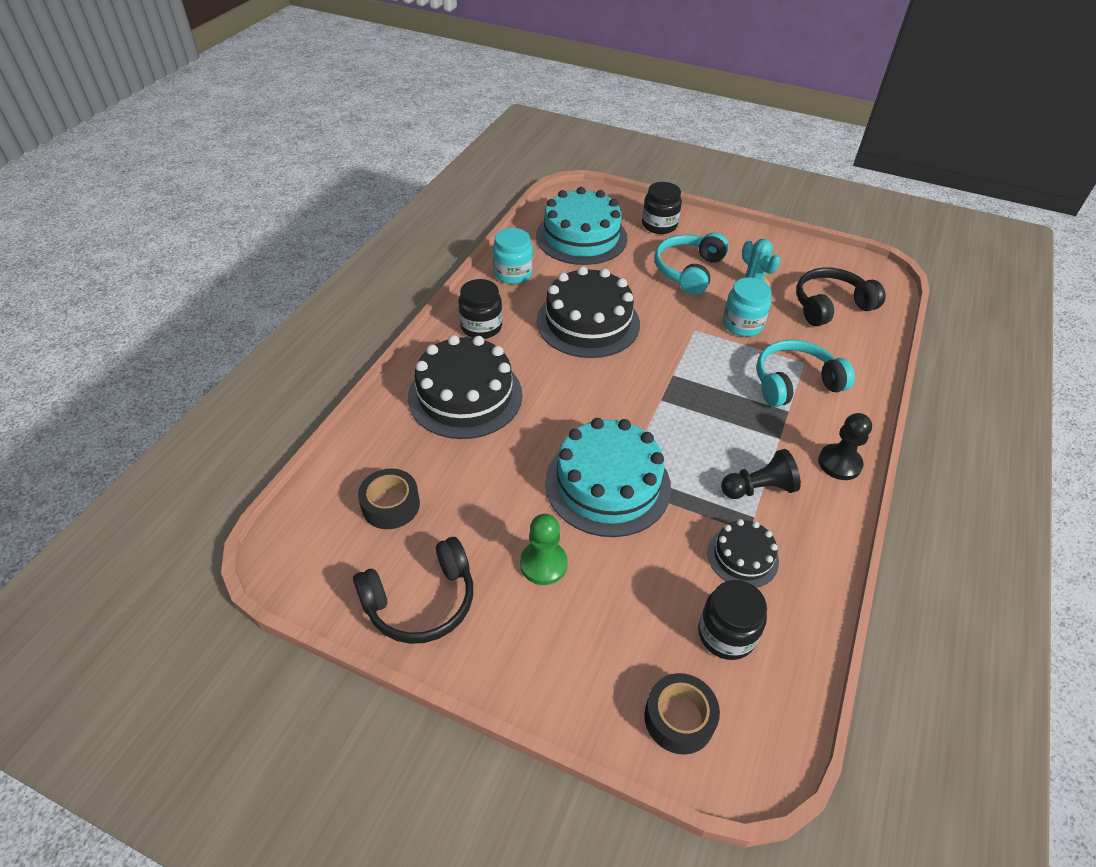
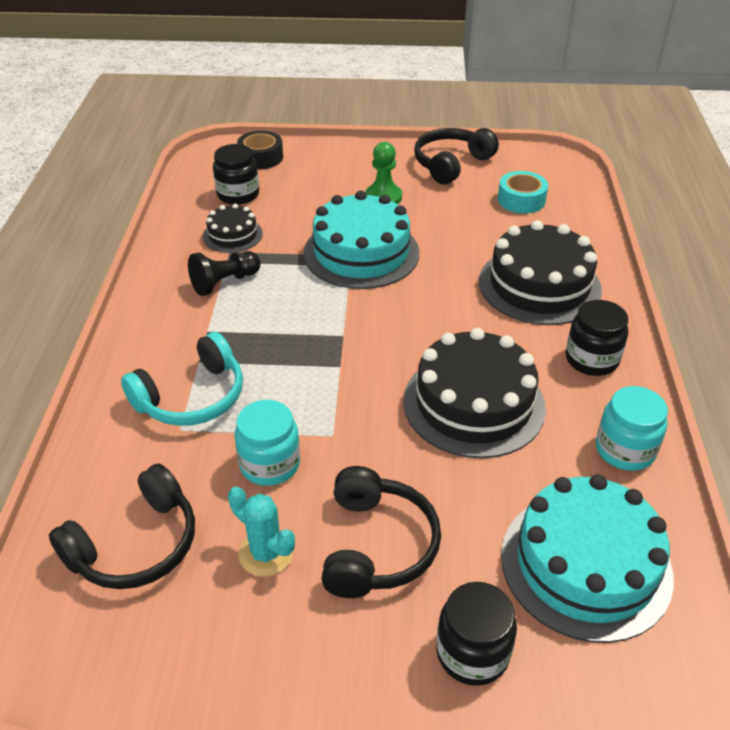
camera: 160 degrees right, 5 degrees down
black tape [358,468,420,529] -> turquoise tape [498,171,548,214]
turquoise headphones [655,232,729,295] -> black headphones [321,466,441,598]
black pawn [818,413,872,480] -> none

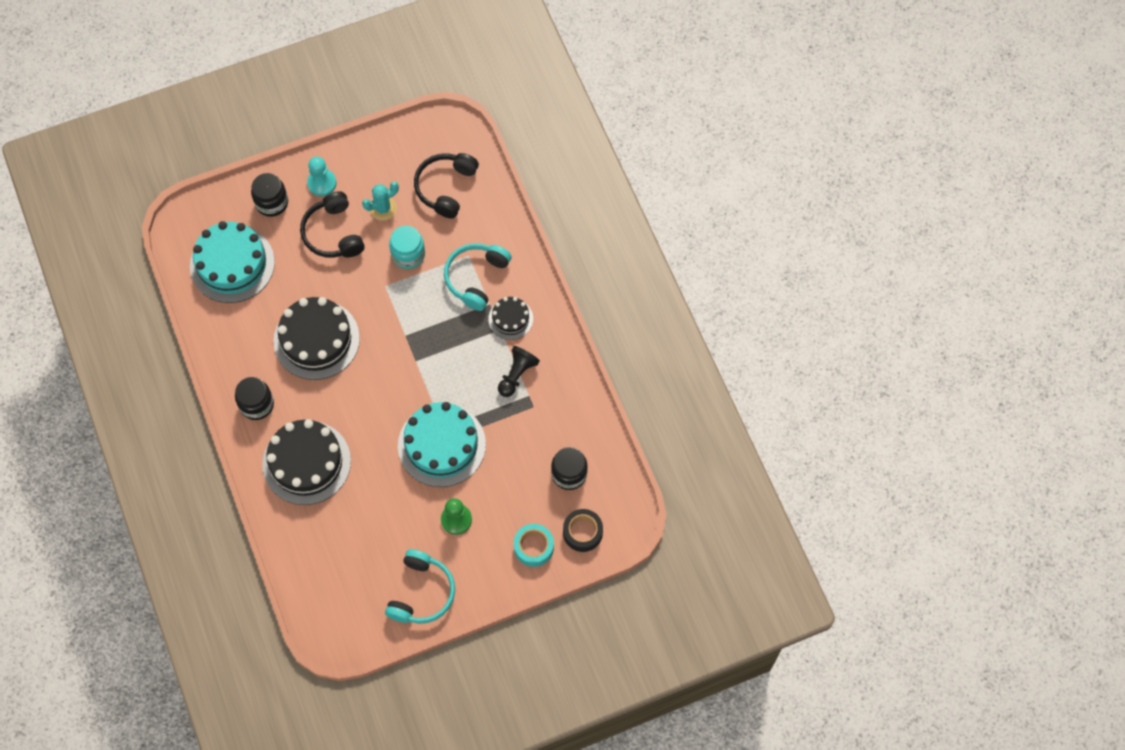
camera: 155 degrees right, 25 degrees up
black cake [203,204,263,253] -> black cake moved to [488,297,533,340]
turquoise cactus [228,487,295,577] -> turquoise cactus turned 45 degrees counterclockwise [362,181,399,221]
black headphones [414,128,499,184] -> turquoise headphones [385,549,455,624]
turquoise tape [498,171,548,214] -> turquoise tape moved to [514,524,554,567]
turquoise jar [596,386,668,471] -> none
none -> turquoise pawn [307,157,336,196]

